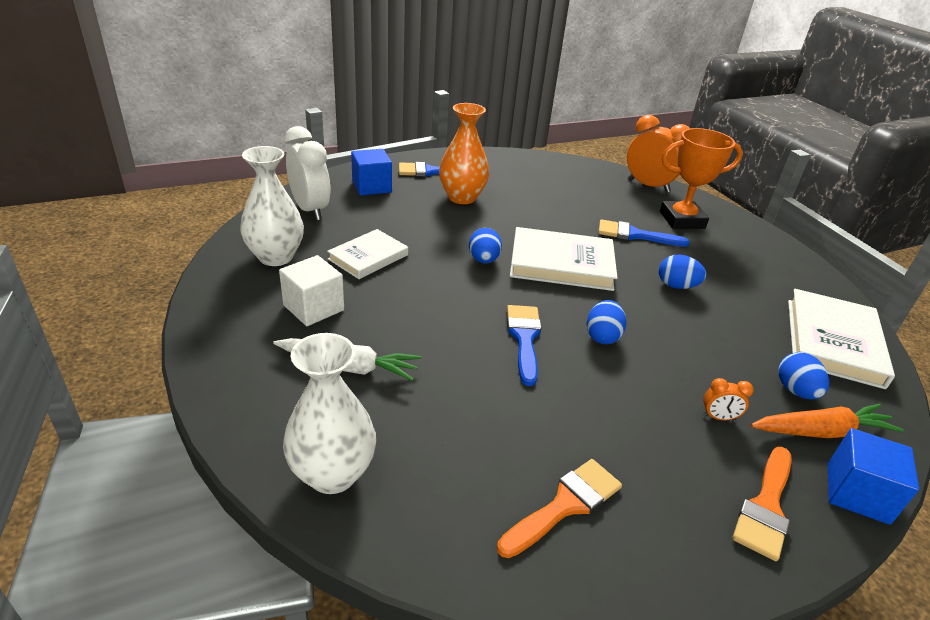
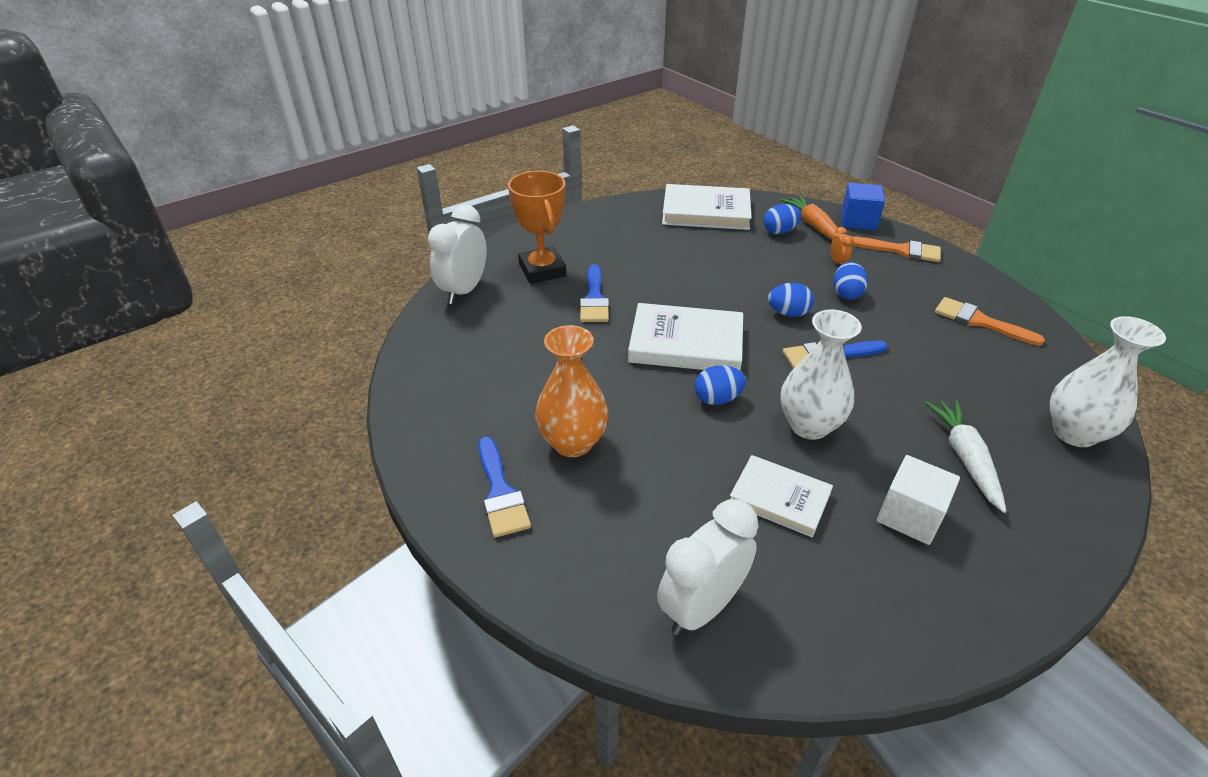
camera: 100 degrees left, 5 degrees up
white vase [240,146,304,266] -> white vase moved to [780,309,862,440]
blue cube [351,149,392,196] -> none
white book [510,227,617,291] -> white book turned 75 degrees counterclockwise [628,303,743,371]
orange clock [627,115,690,193] -> white clock [428,205,487,304]
blue egg [659,254,706,289] -> blue egg moved to [833,262,868,299]

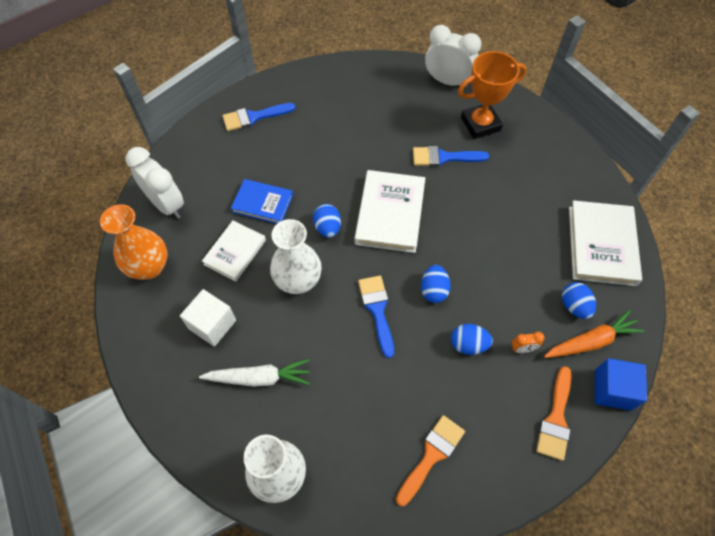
camera: 90 degrees right, 20 degrees up
orange vase [535,325,608,457] -> orange vase moved to [100,204,168,280]
none -> blue book [231,179,293,224]

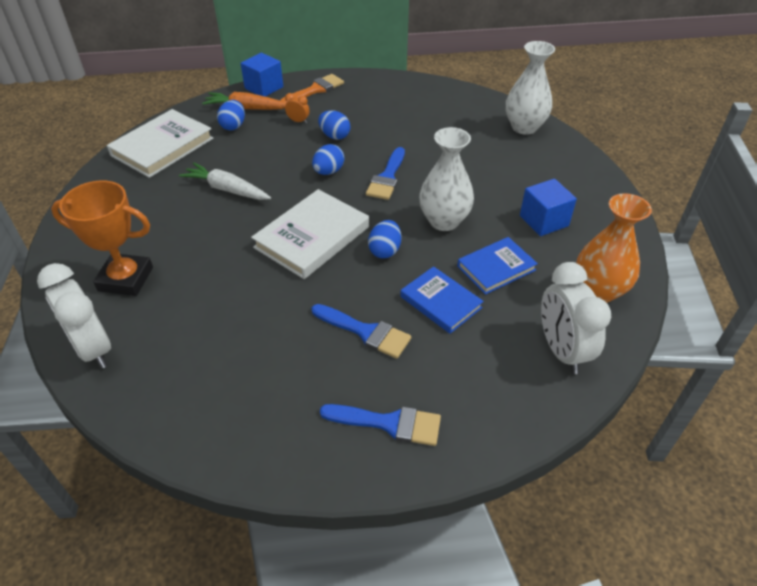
camera: 150 degrees left, 15 degrees down
white cube [180,289,236,347] -> blue cube [520,179,577,236]
white carrot [199,359,310,387] -> white carrot moved to [179,163,271,200]
white book [202,220,266,282] -> blue book [457,237,538,295]
orange brush [396,415,465,506] -> none
blue brush [413,146,489,166] -> blue brush moved to [312,304,411,359]

